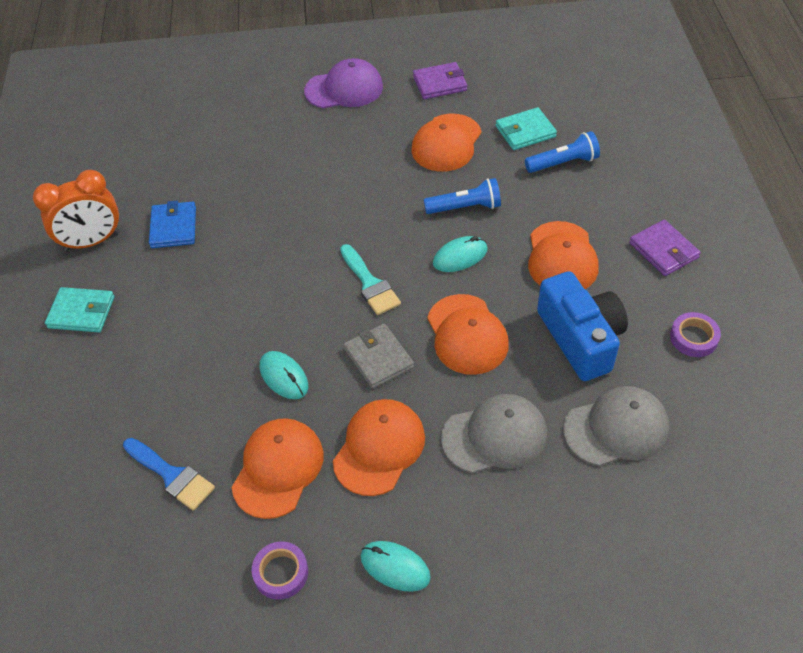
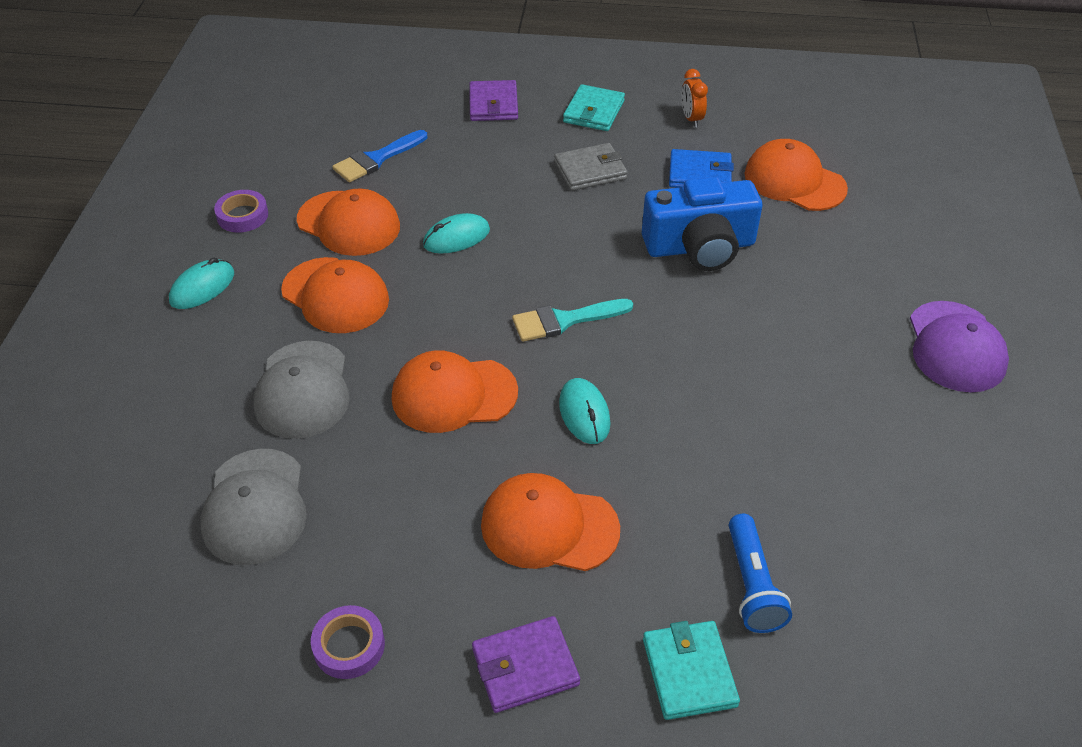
camera: 100 degrees right, 5 degrees down
orange clock [33,170,119,251] -> orange clock [681,69,708,127], size x0.53
grey wallet [343,324,414,389] -> grey wallet moved to [554,143,628,191]
orange cap [411,114,482,172] -> orange cap moved to [744,139,848,211]
purple wallet [413,62,467,99] -> purple wallet moved to [469,80,518,121]
blue flashlight [424,178,501,214] -> none
turquoise wallet [496,107,557,150] -> turquoise wallet moved to [643,621,740,720]
blue camera [537,271,628,381] -> blue camera moved to [642,177,762,271]

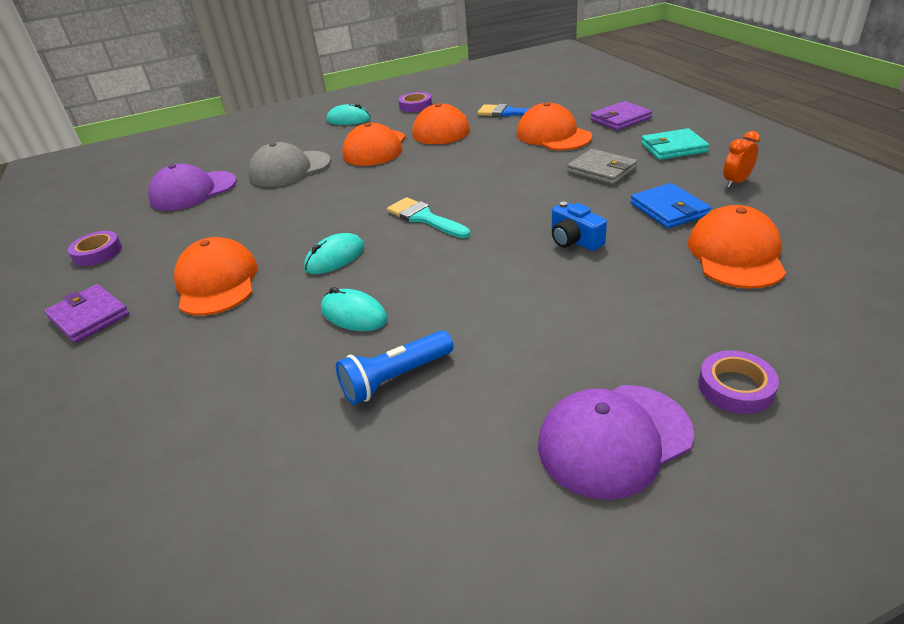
camera: 65 degrees right, 10 degrees down
grey cap [200,449,307,565] -> purple cap [148,163,237,211]
orange cap [392,350,518,433] -> orange cap moved to [517,102,592,150]
turquoise mouse [423,213,490,254] -> turquoise mouse moved to [321,287,387,331]
blue camera [642,177,762,271] -> blue camera [552,202,607,251], size x0.52
turquoise wallet [643,621,740,720] -> none
blue flashlight [729,514,792,633] -> blue flashlight moved to [336,331,453,405]
none -> purple tape [698,350,779,414]

